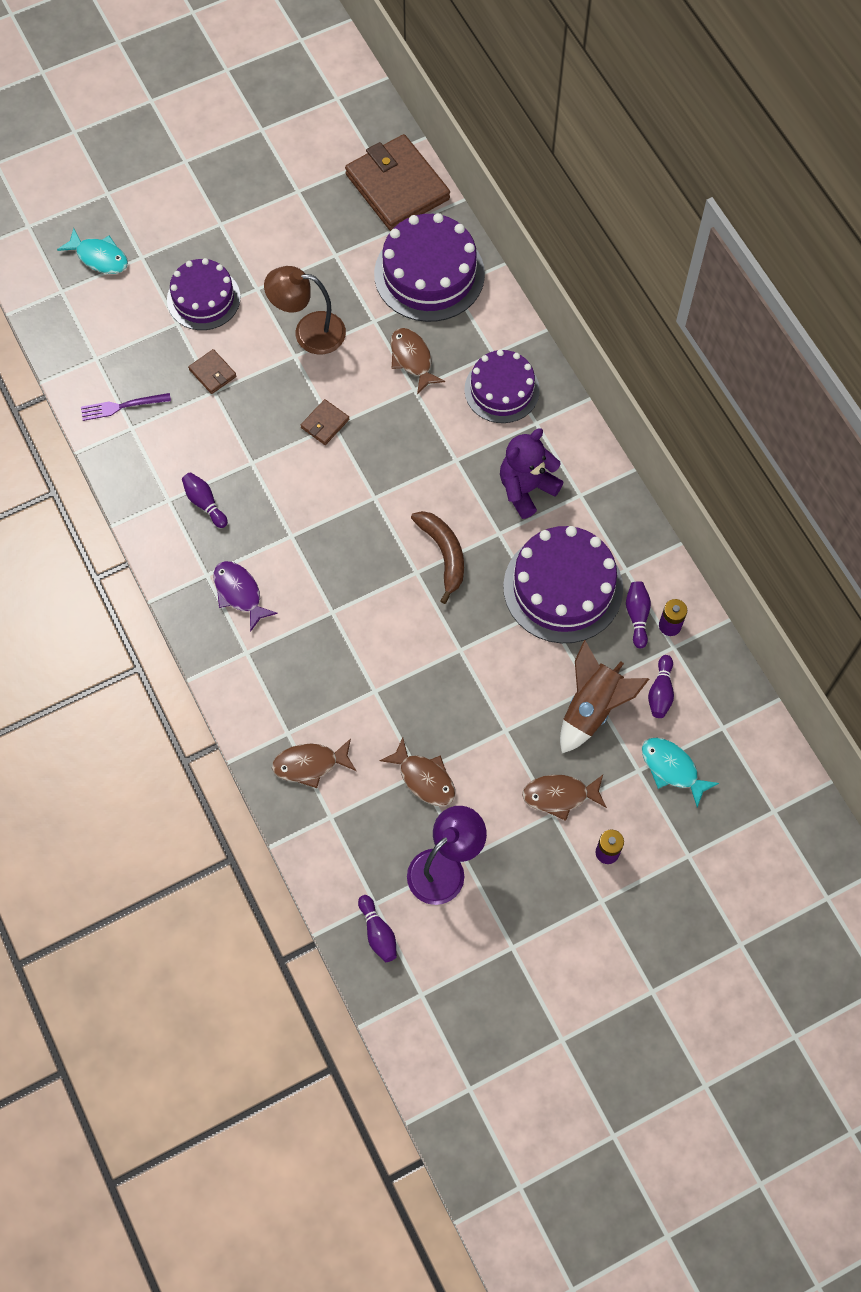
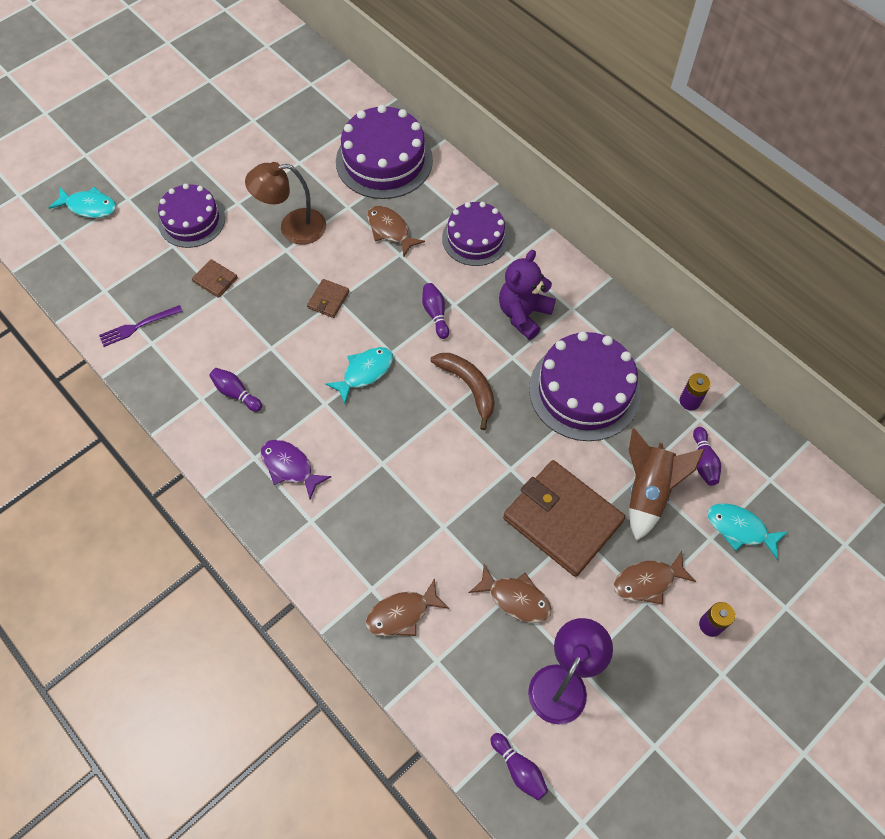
camera: 15 degrees left, 5 degrees down
brown wallet [345,134,450,231] -> brown wallet moved to [503,460,625,577]
purple bowling pin [626,581,651,649] -> purple bowling pin moved to [422,283,449,339]
none -> turquoise fish [325,347,393,404]

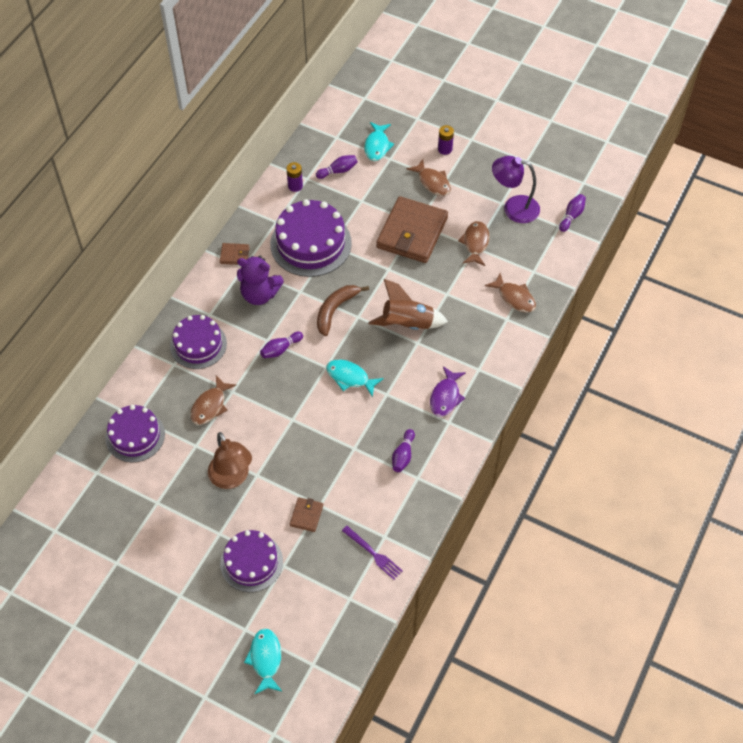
camera: 110 degrees left, 5 degrees down
brown wallet [307,279,349,318] -> brown wallet moved to [220,243,250,265]
purple cake [336,105,433,199] -> purple cake [105,405,165,462], size x0.66
brown rocket [629,428,705,541] -> brown rocket moved to [368,279,448,330]

